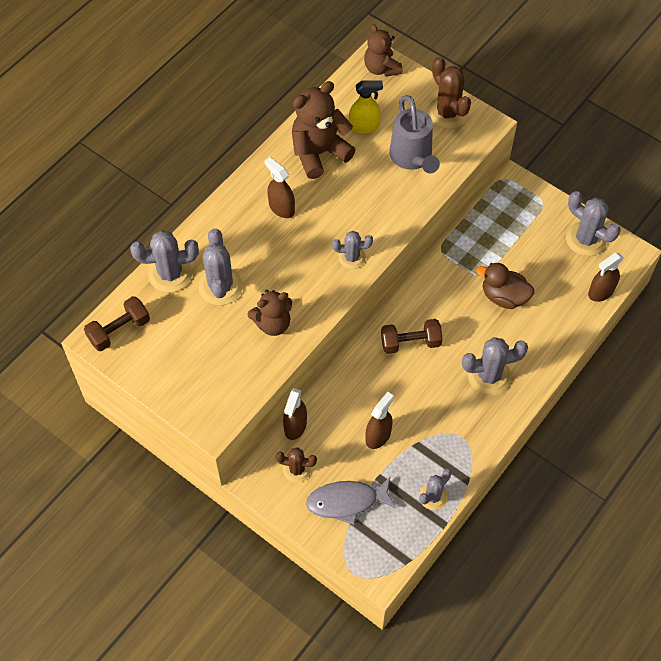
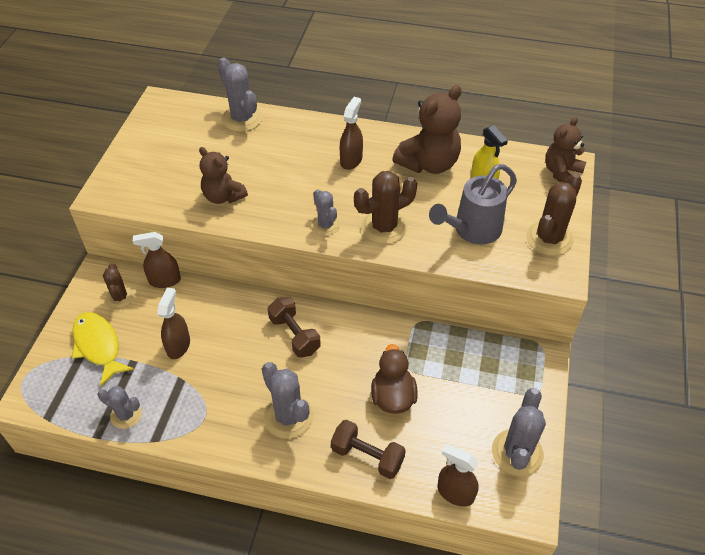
camera: 65 degrees right, 10 degrees down
brown dumbbell [84,296,150,351] -> brown dumbbell moved to [331,420,406,479]
grey cactus [198,228,243,305] -> none
brown teddy bear [292,81,356,179] -> brown teddy bear turned 105 degrees clockwise [392,85,461,174]
grey fish [306,476,397,525] -> yellow fish [72,312,134,387]
brown spray bottle [365,392,394,449] -> brown spray bottle turned 90 degrees counterclockwise [157,288,190,359]
none -> brown cactus [354,171,417,244]

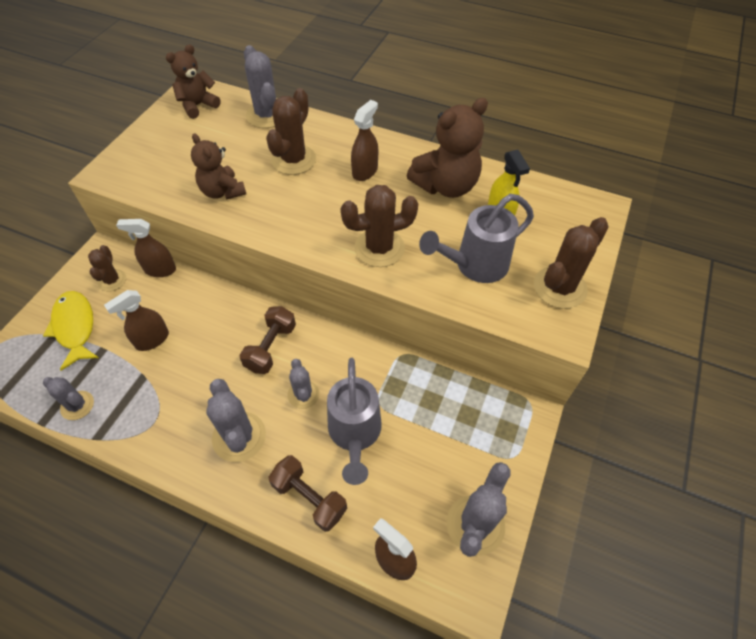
camera: 10 degrees right, 5 degrees up
brown spray bottle [157,288,190,359] -> brown spray bottle turned 150 degrees counterclockwise [104,290,169,351]
brown dumbbell [268,297,321,358] -> brown dumbbell turned 45 degrees clockwise [240,306,296,374]
grey cactus [311,189,340,236] -> grey cactus moved to [287,359,319,409]
brown duck [371,344,418,414] -> grey watering can [327,358,382,485]
brown teddy bear [545,117,586,183] -> brown teddy bear moved to [166,44,220,119]
none -> brown cactus [266,88,316,175]

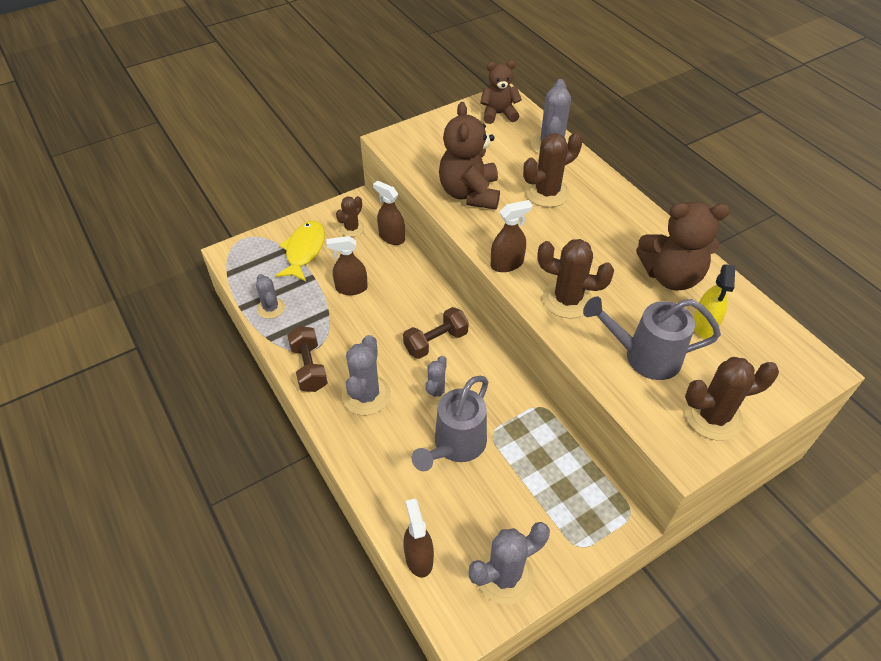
camera: 35 degrees right, 5 degrees down
brown teddy bear [191,133,246,200] -> brown teddy bear [439,102,500,209], size x1.53
brown dumbbell [269,455,347,532] -> brown dumbbell moved to [287,326,328,392]
brown spray bottle [351,100,378,181] -> brown spray bottle moved to [491,200,532,272]

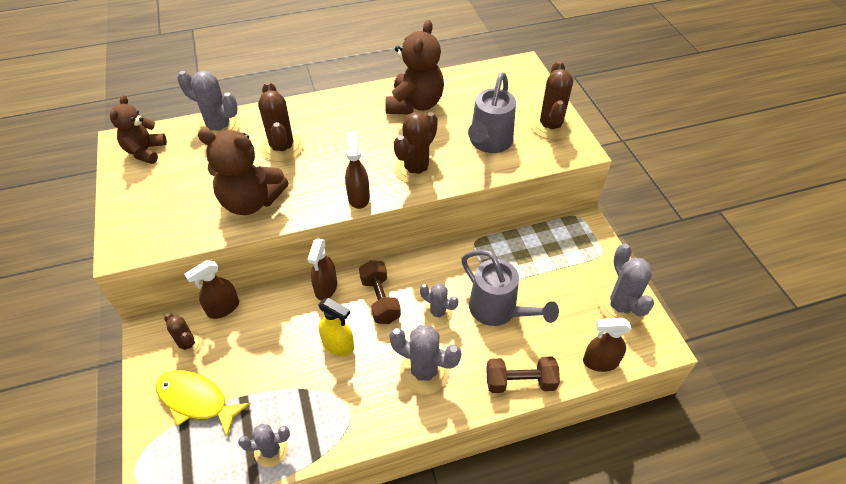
camera: 75 degrees left, 0 degrees up
brown dumbbell [287,326,328,392] -> brown dumbbell moved to [486,357,560,393]
brown spray bottle [326,236,368,295] -> brown spray bottle moved to [308,239,337,300]
yellow spray bottle [693,264,735,339] -> yellow spray bottle moved to [318,298,354,356]

